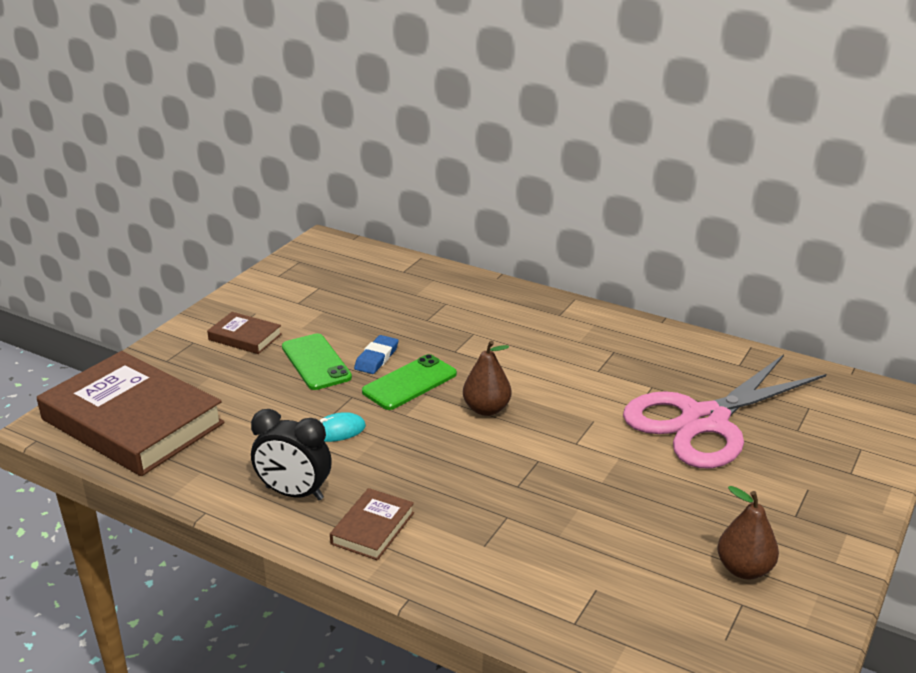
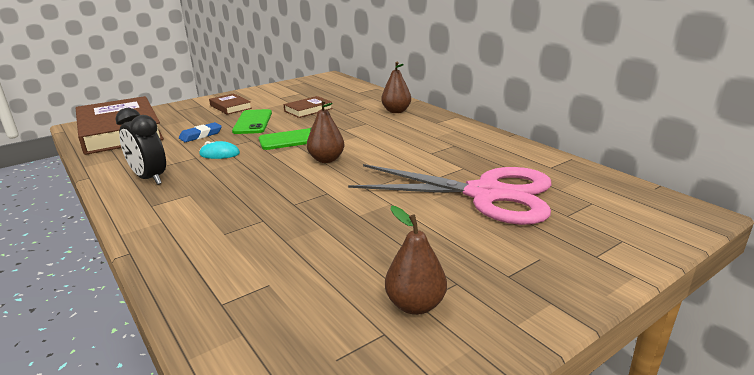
camera: 25 degrees right, 5 degrees down
brown book [330,488,414,560] -> brown book moved to [284,96,333,118]
blue eraser [354,335,399,374] -> blue eraser moved to [179,122,222,142]
pink scissors [623,354,826,468] -> pink scissors turned 150 degrees counterclockwise [348,164,551,225]
none -> brown pear [381,61,411,113]

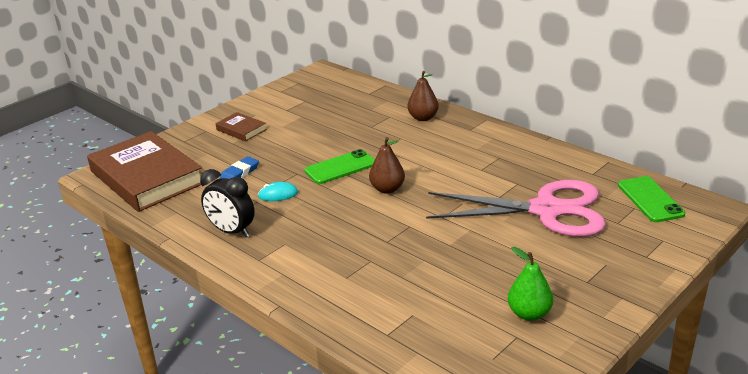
camera: 10 degrees left, 5 degrees up
green phone [232,109,272,134] -> green phone moved to [618,176,685,222]
brown book [284,96,333,118] -> none
brown pear [385,206,447,315] -> green pear [508,247,553,321]

